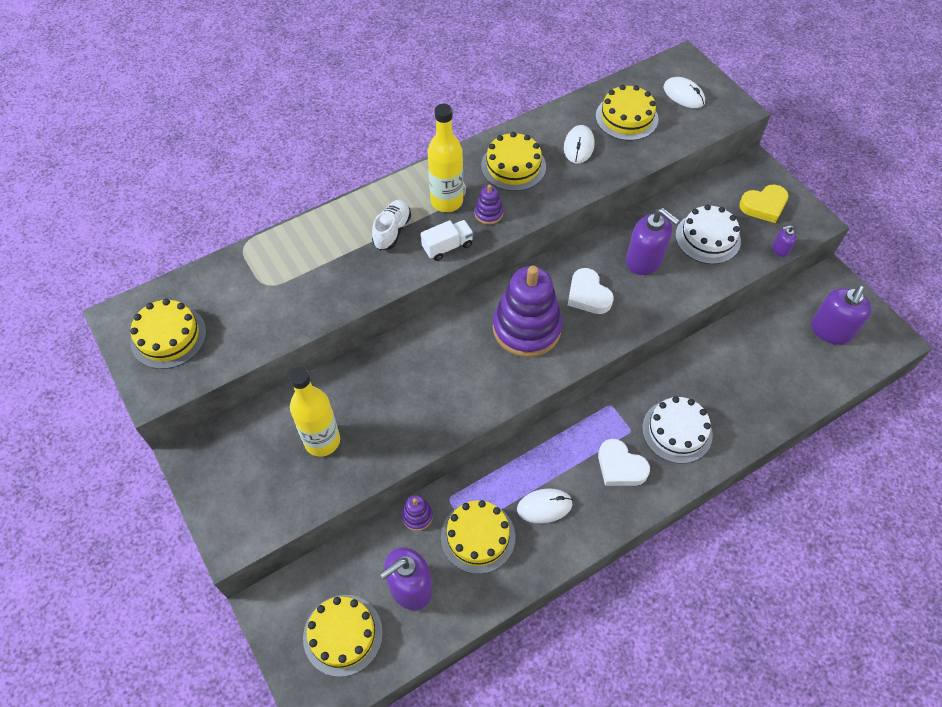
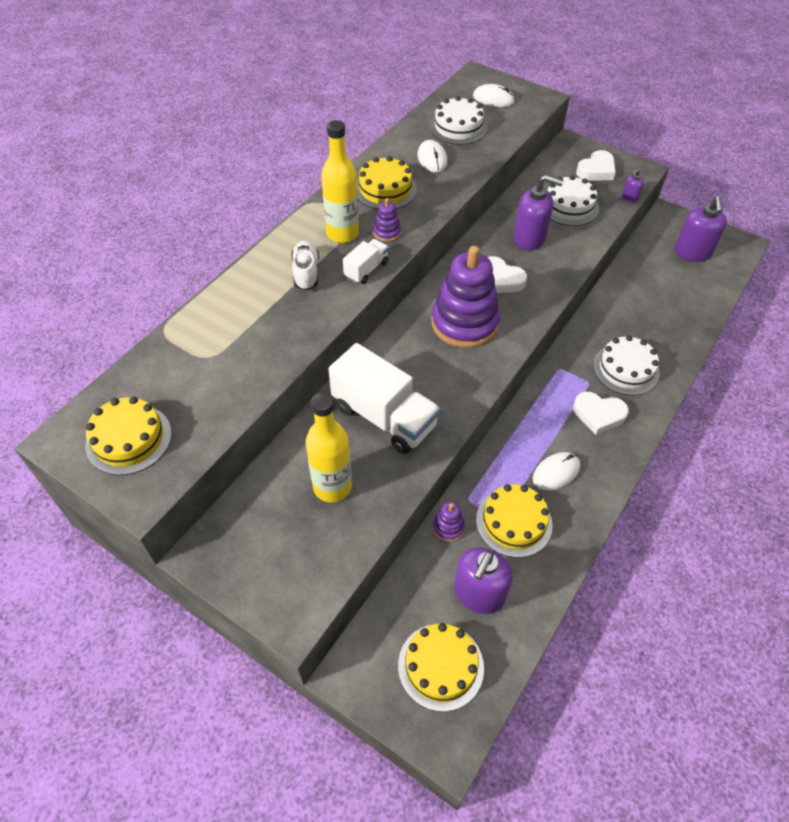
camera: 25 degrees left, 5 degrees down
yellow cake [596,85,659,141] -> white cake [429,96,488,145]
yellow heart [739,185,789,223] -> white heart [576,150,616,181]
none -> white truck [329,343,441,454]

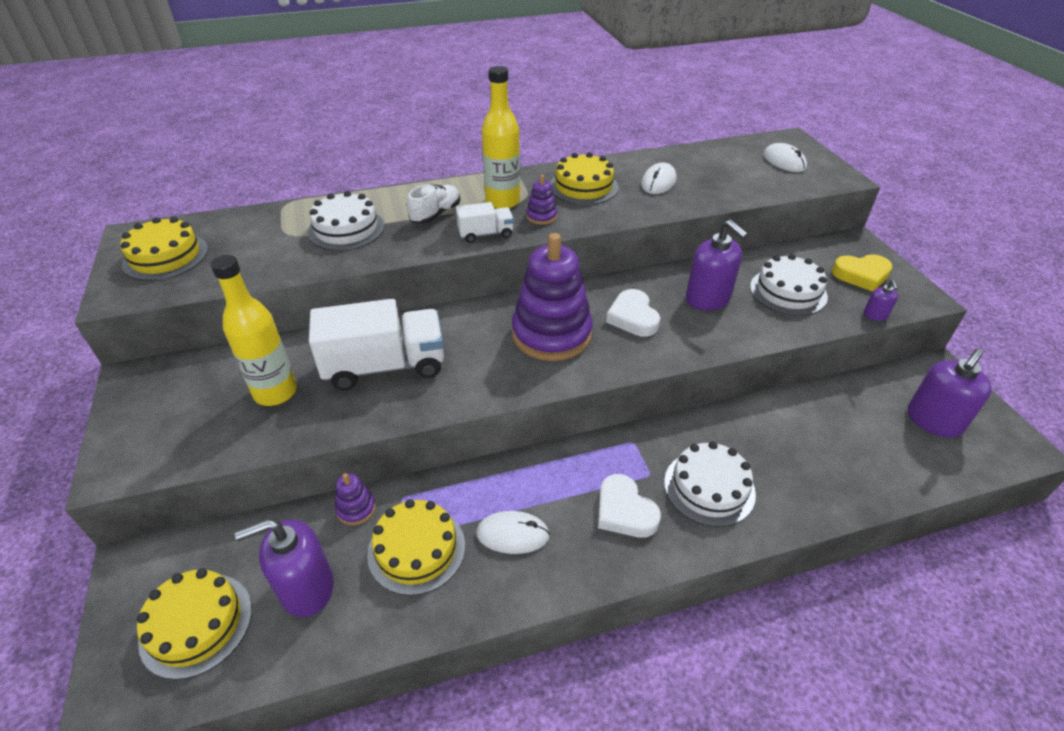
camera: 40 degrees right, 10 degrees down
white truck [329,343,441,454] -> white truck turned 90 degrees counterclockwise [309,299,444,390]
white cake [429,96,488,145] -> white cake moved to [307,191,385,251]
white heart [576,150,616,181] -> yellow heart [832,254,893,292]
purple soap dispenser [622,169,644,203] -> purple soap dispenser turned 90 degrees counterclockwise [864,280,898,321]

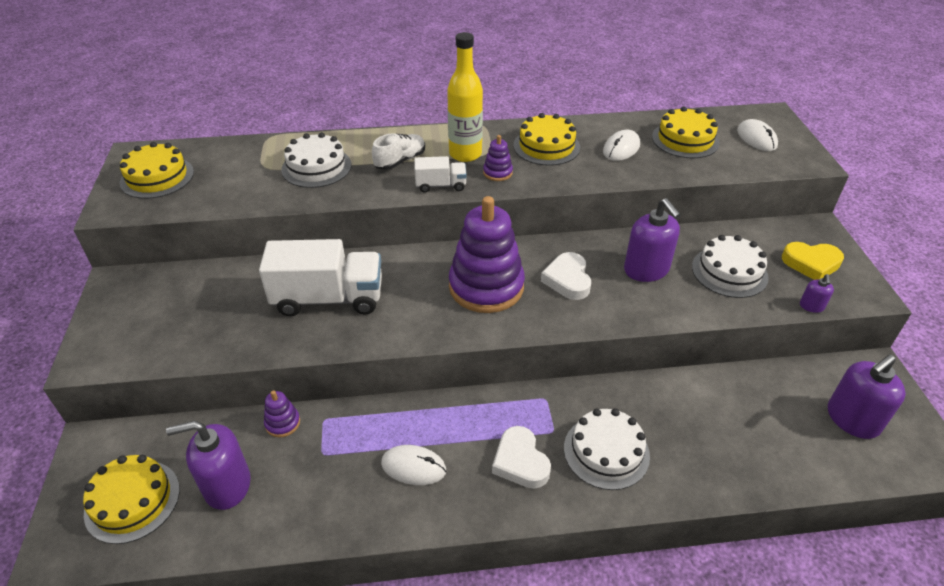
camera: 10 degrees right, 0 degrees up
yellow bottle [211,255,297,406] -> none
yellow cake [367,499,465,596] -> yellow cake moved to [652,107,720,158]

